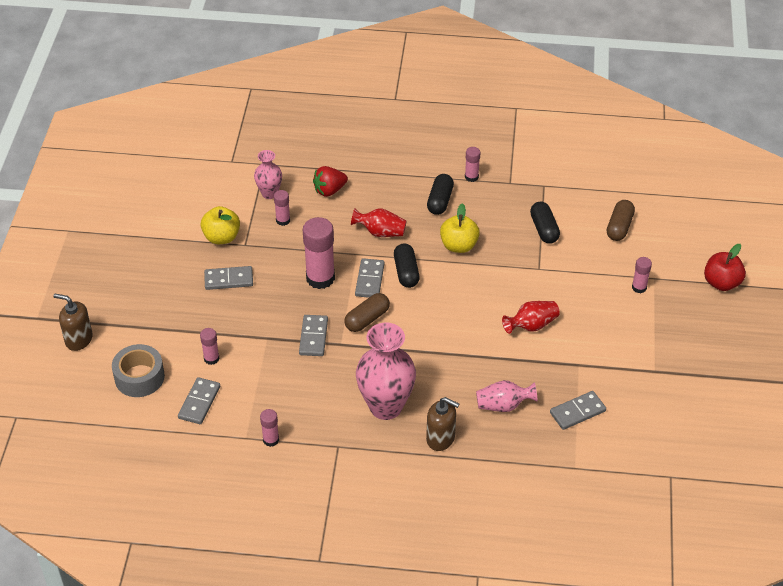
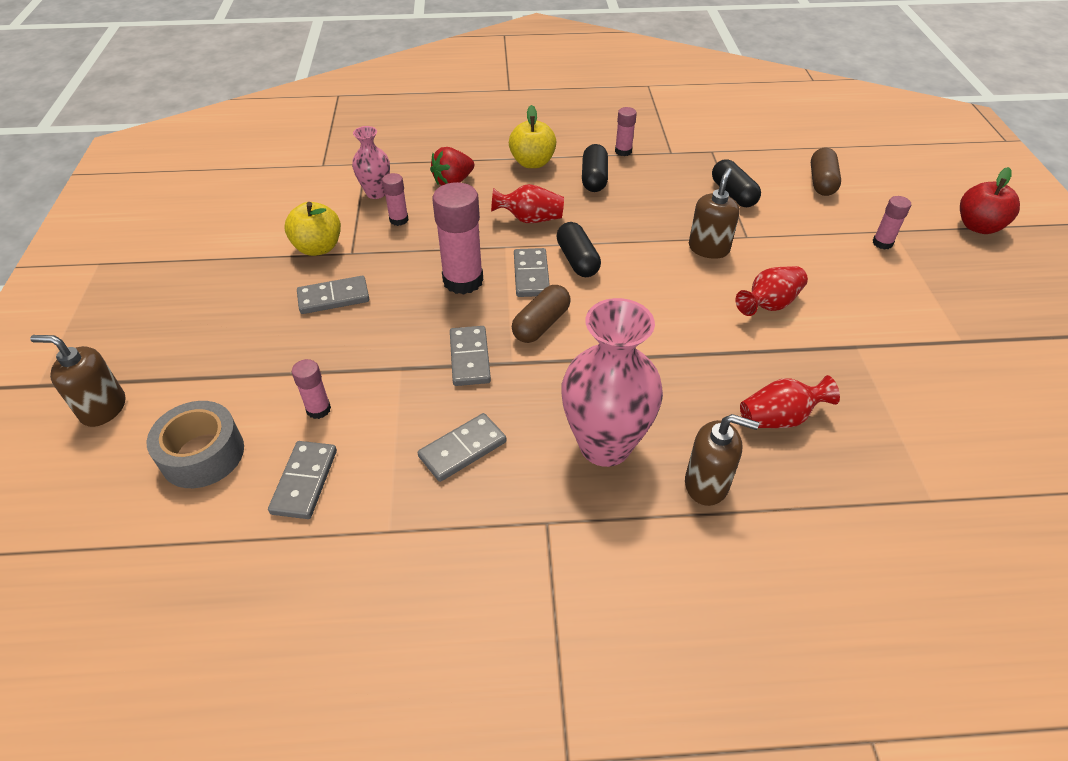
camera: 10 degrees left, 0 degrees up
pink glue stick [260,409,279,447] -> none
yellow apple [440,203,480,253] -> yellow apple moved to [509,105,556,168]
pink vase [476,380,538,412] -> red vase [740,375,840,428]
grey domino [550,391,606,430] -> grey domino moved to [418,413,507,482]
none -> brown soap dispenser [689,168,740,259]

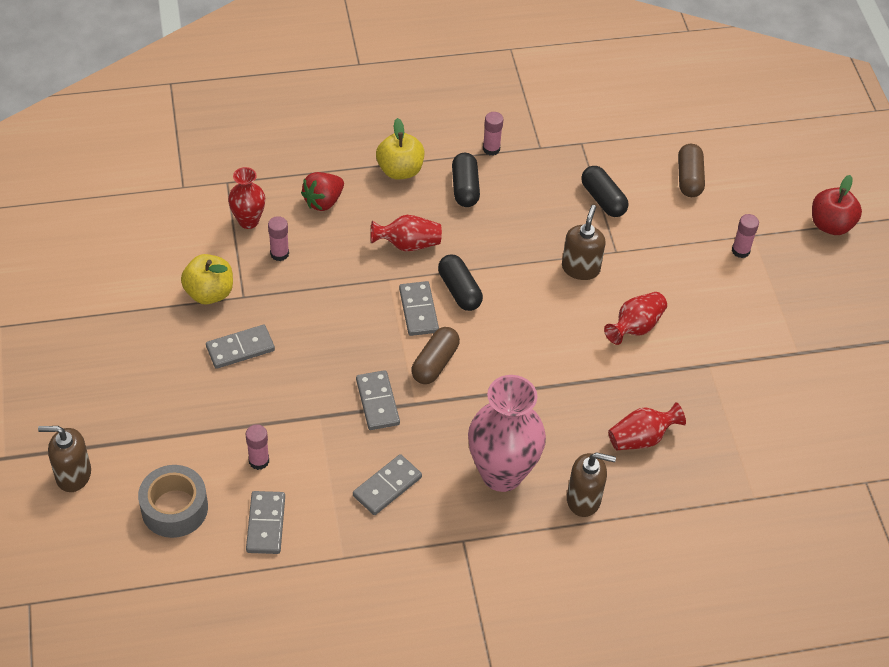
camera: 10 degrees left, 5 degrees up
pink vase [352,126,390,199] -> red vase [228,167,265,229]
pink glue stick [432,182,483,295] -> none

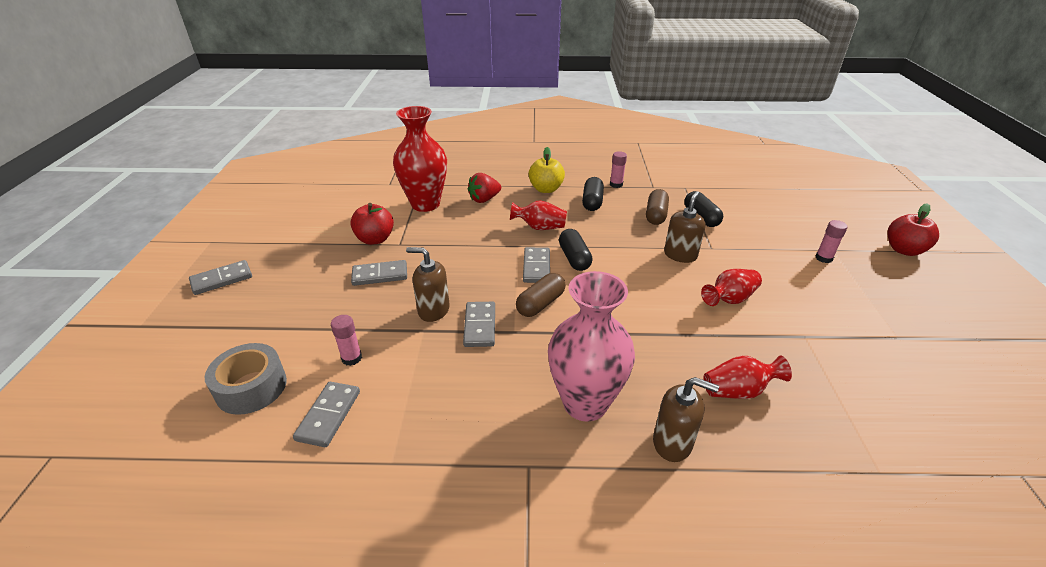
camera: 15 degrees right, 15 degrees down
brown soap dispenser [38,426,91,492] -> brown soap dispenser moved to [406,247,450,322]
yellow apple [181,254,233,304] -> red apple [350,203,394,245]
red vase [228,167,265,229] -> red vase [393,106,447,212], size x1.86
pink glue stick [268,216,289,261] -> none
grey domino [353,454,422,515] -> grey domino moved to [189,260,252,295]
brown capsule [678,144,705,197] -> brown capsule moved to [646,189,669,225]

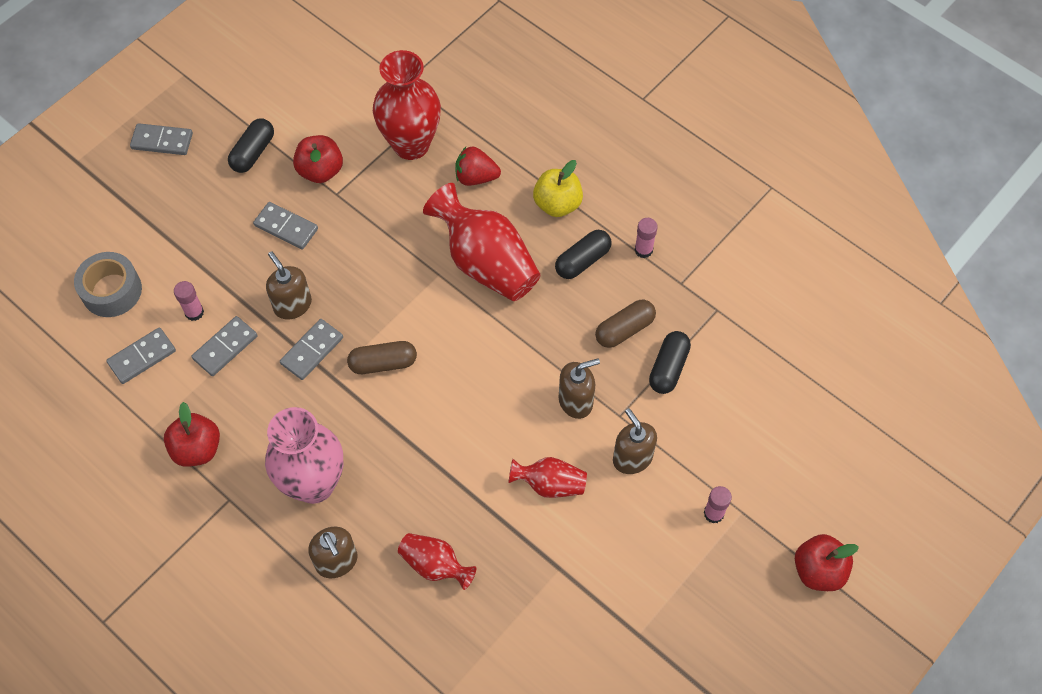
camera: 40 degrees right, 25 degrees up
red vase [510,200,567,230] -> red vase [423,183,540,301], size x1.86
grey domino [523,247,550,283] -> grey domino moved to [191,316,257,376]
black capsule [559,229,593,271] -> black capsule moved to [228,119,274,173]
none -> red apple [164,402,220,467]
none -> brown soap dispenser [613,408,657,474]

